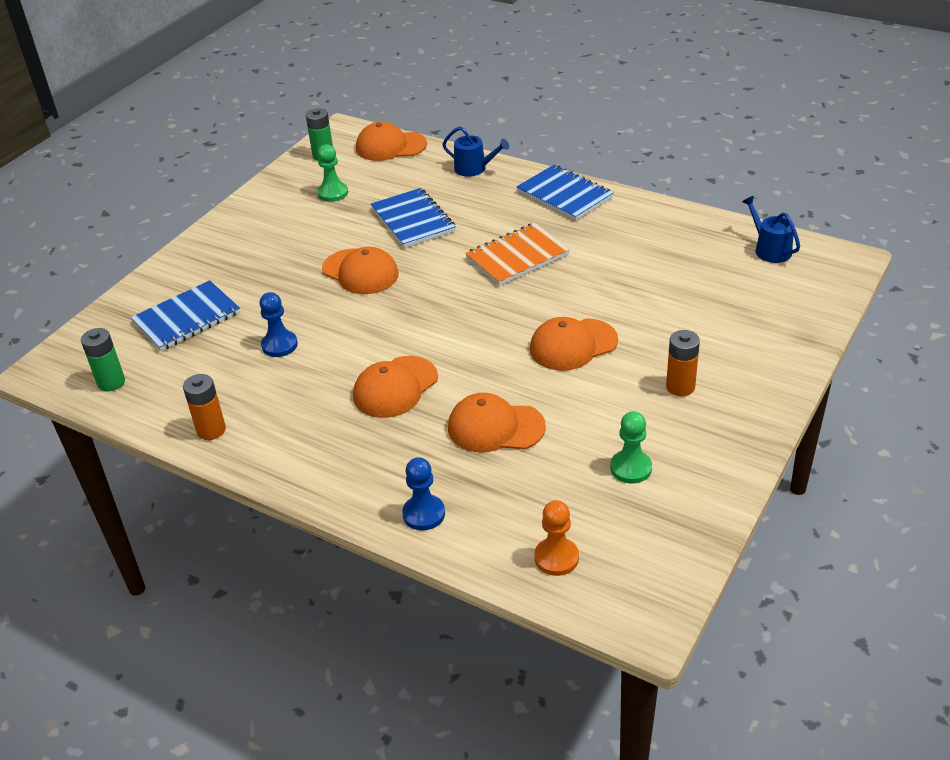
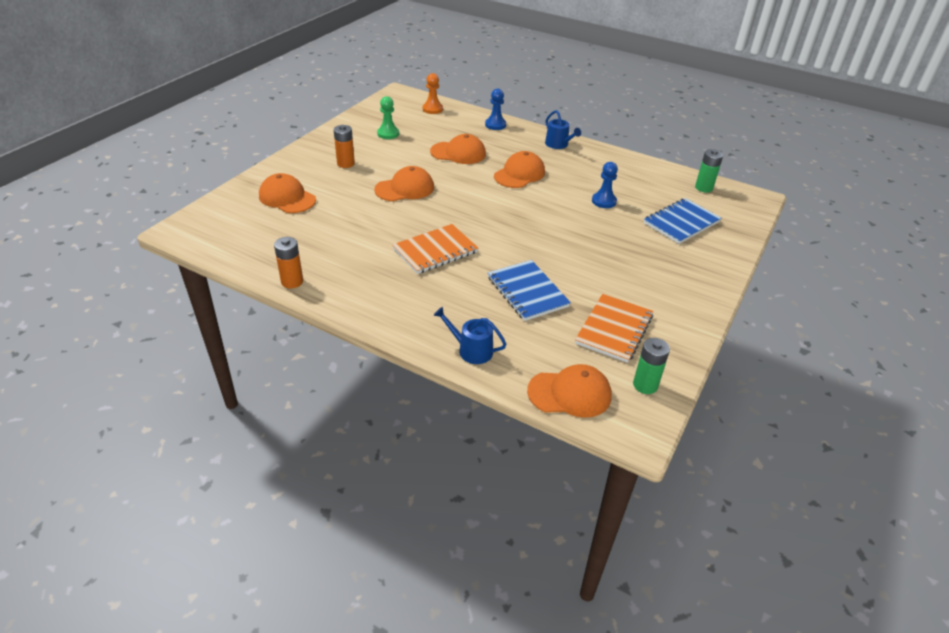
camera: 175 degrees right, 0 degrees up
orange battery [183,374,226,440] -> orange battery moved to [274,237,303,288]
green pawn [317,144,348,202] -> orange notebook [575,294,653,363]
orange cap [322,247,399,294] -> orange cap moved to [259,173,316,213]
blue notebook [516,165,614,220] -> none
blue watering can [742,196,800,263] -> blue watering can moved to [545,110,581,149]

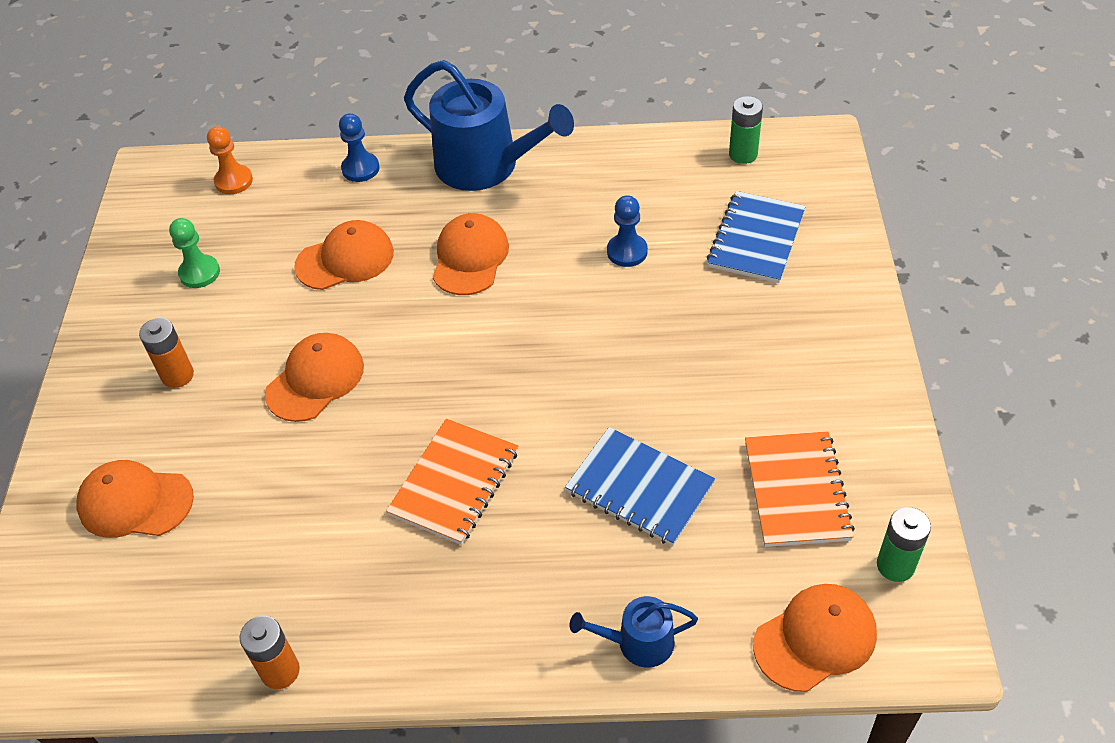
camera: 25 degrees left, 10 degrees up
blue watering can [545,110,581,149] -> blue watering can [404,60,574,191], size x2.05

